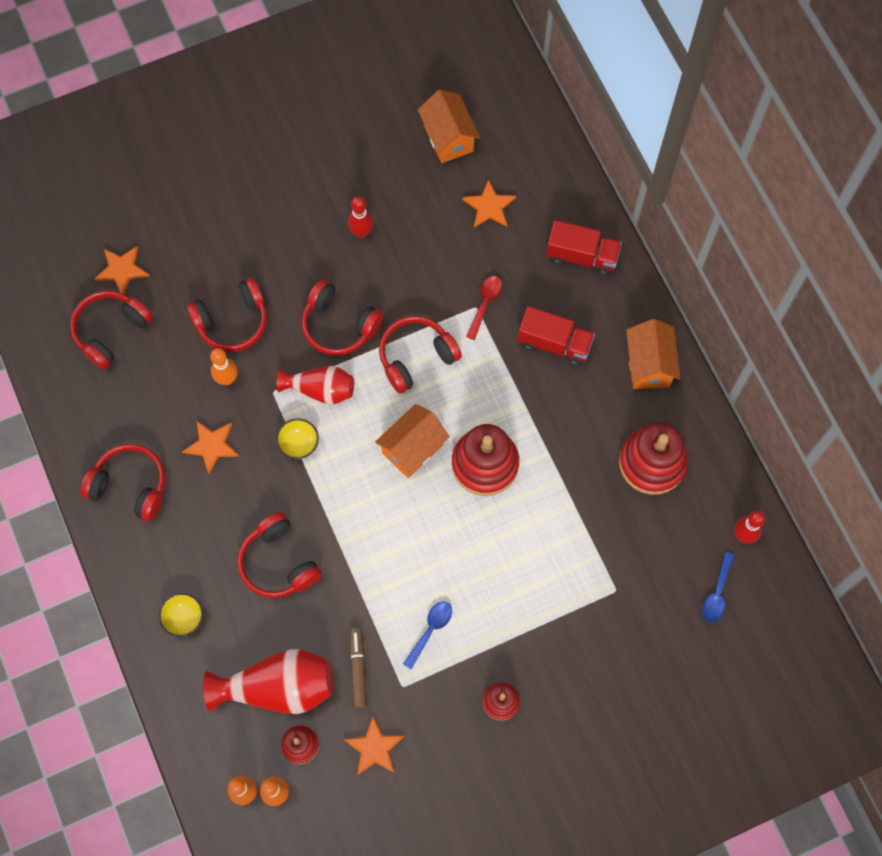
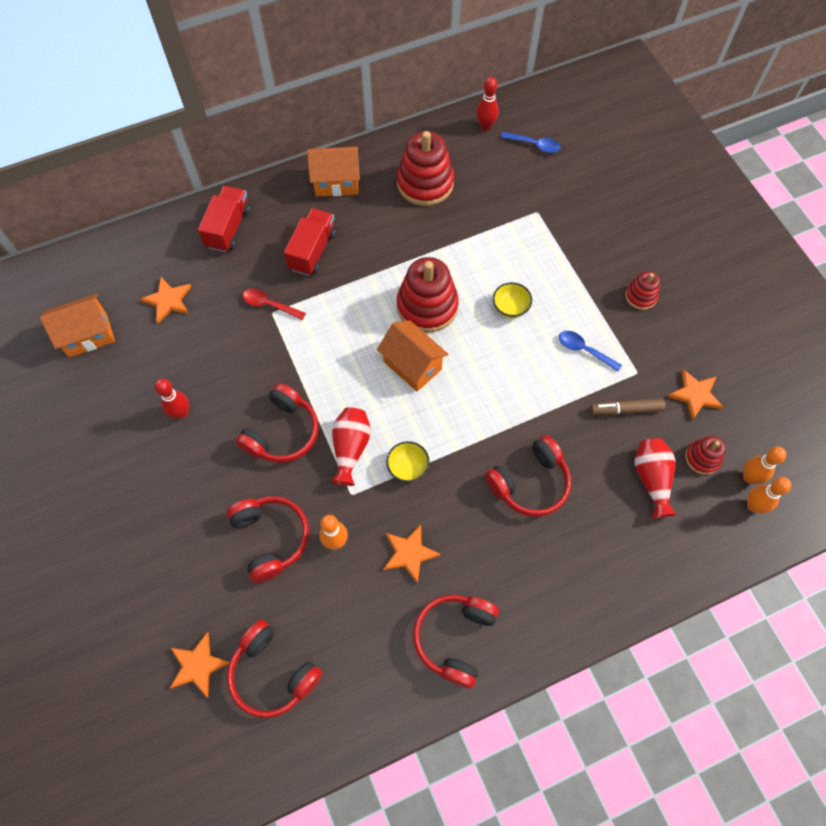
camera: 90 degrees left, 5 degrees down
yellow bowl [159,593,203,637] -> yellow bowl moved to [493,282,532,318]
red vase [203,649,333,714] -> red vase [634,438,677,518], size x0.64
red headphones [379,316,462,393] -> none

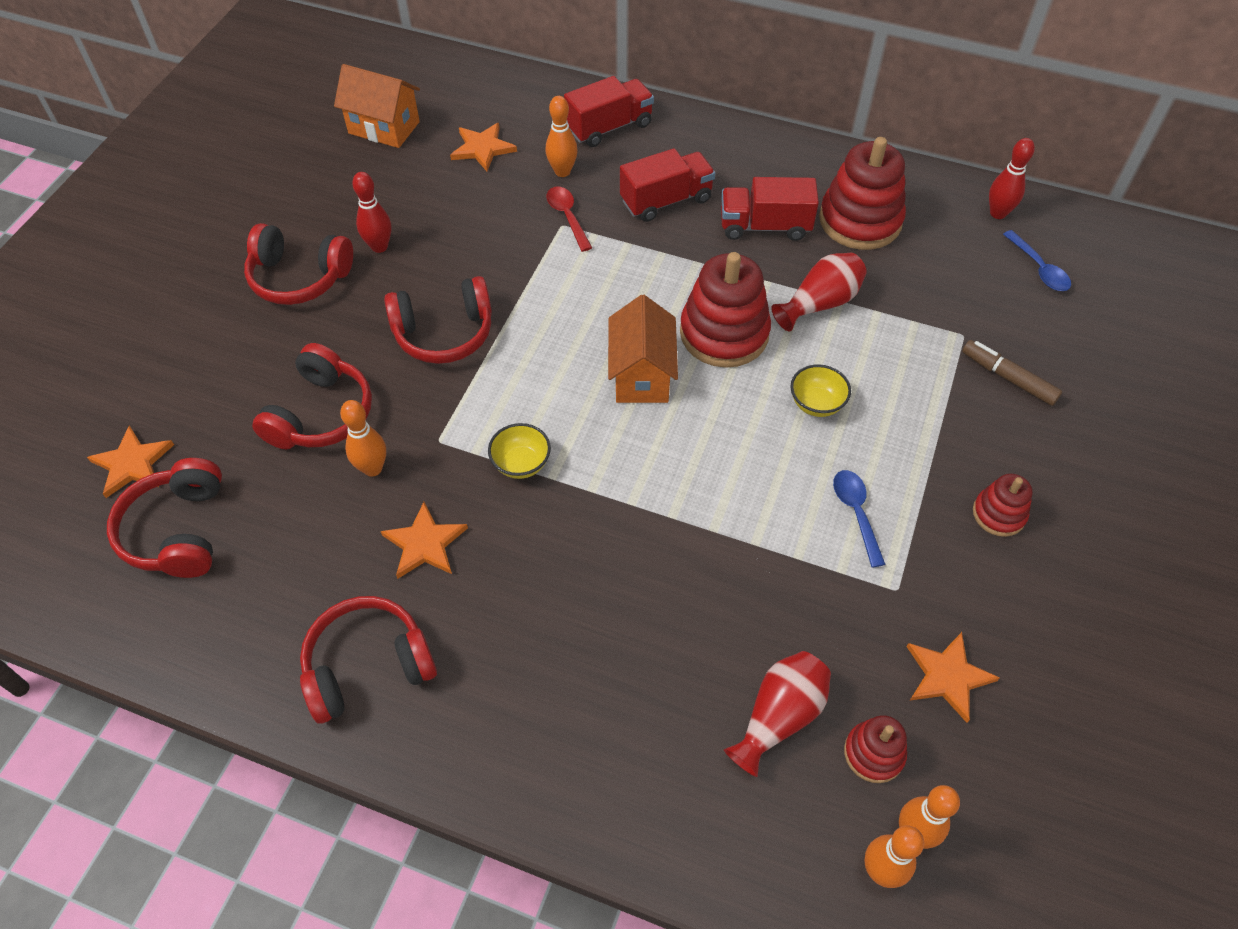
camera: 45 degrees right, 10 degrees down
orange house [307,146,360,197] -> none
red vase [331,407,371,486] -> red vase moved to [771,253,867,332]
red headphones [485,435,571,517] -> red headphones moved to [244,223,353,305]
brown marker [590,398,665,415] -> brown marker moved to [962,340,1062,406]
none -> orange bowling pin [545,96,578,177]
none -> red truck [721,177,819,241]

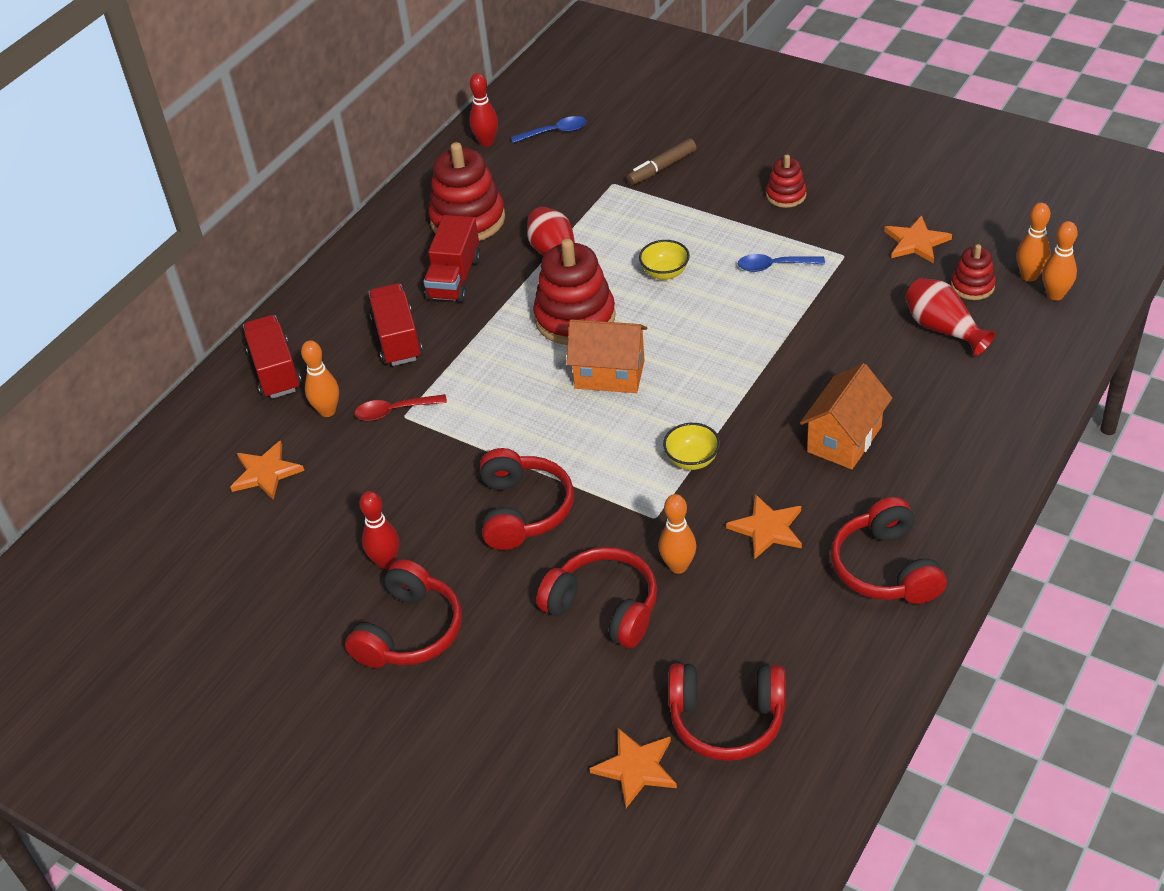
camera: 75 degrees left, 10 degrees down
orange house [334,64,420,148] -> orange house moved to [800,363,892,469]

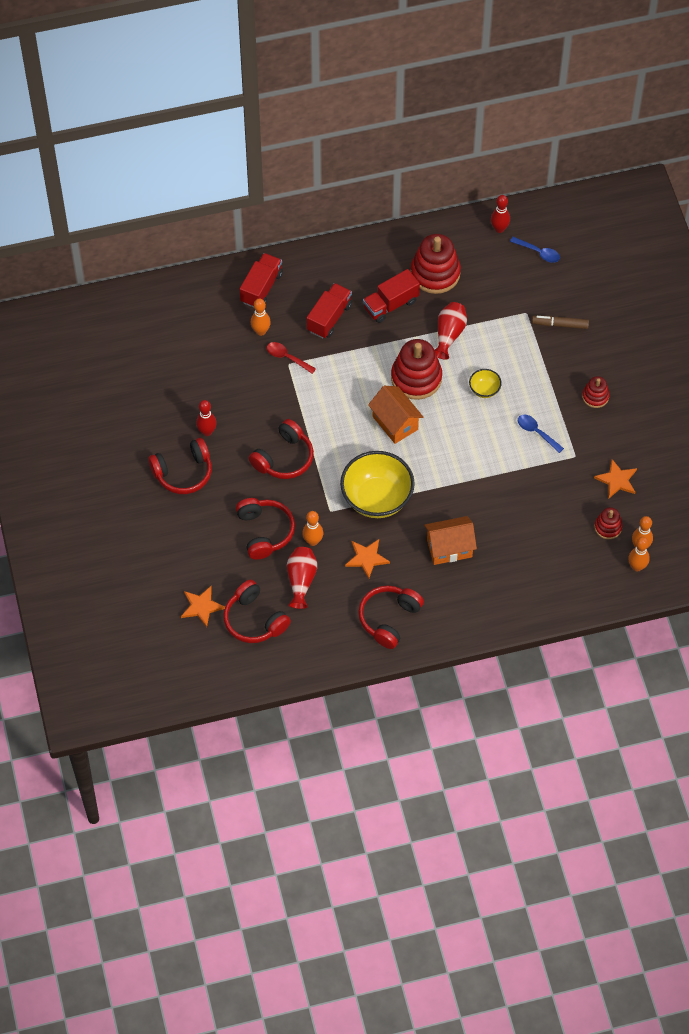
camera: 40 degrees right, 15 degrees up
orange star [230,440,304,500] -> none
yellow bowl [663,423,720,470] -> yellow bowl [340,451,415,518], size x2.21
red vase [905,278,995,356] -> red vase moved to [287,547,317,609]

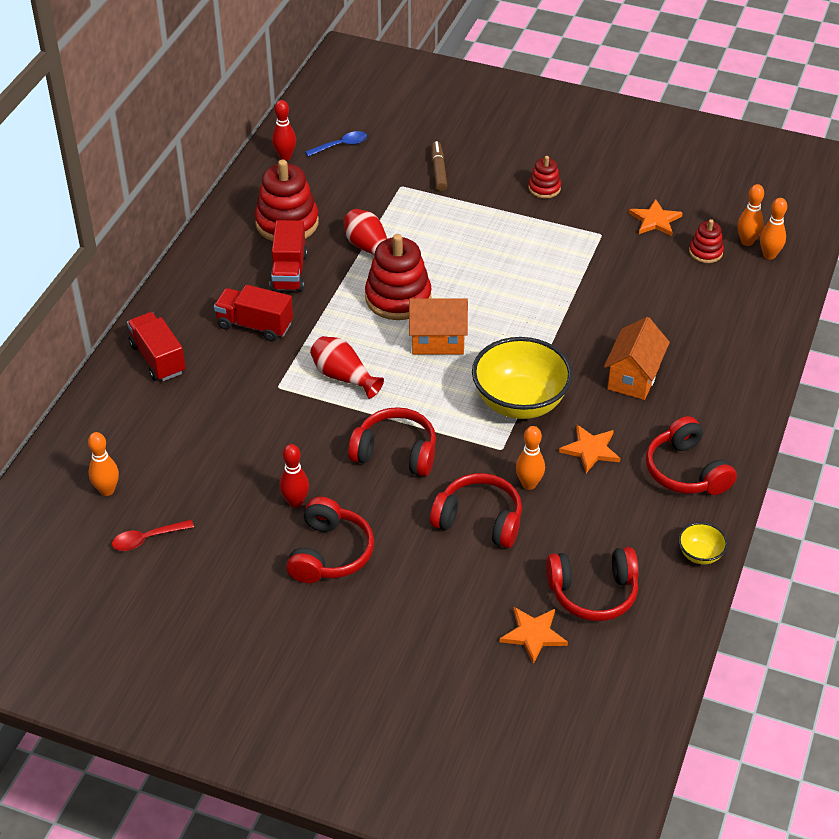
camera: 55 degrees left, 15 degrees down
red headphones [248,419,314,479] -> red headphones turned 60 degrees counterclockwise [348,407,436,476]
orange bowling pin [251,298,271,336] -> orange bowling pin moved to [88,432,119,496]
red spoon [267,342,316,374] -> red spoon moved to [112,520,194,551]
red vase [287,547,317,609] -> red vase moved to [310,336,384,399]
red truck [307,283,352,339] -> red truck turned 45 degrees counterclockwise [214,285,293,341]
yellow bowl [469,369,502,398] -> yellow bowl moved to [678,522,728,565]
blue spoon [518,415,564,453] -> none
brown marker [532,316,589,329] -> brown marker turned 135 degrees clockwise [431,141,448,191]

